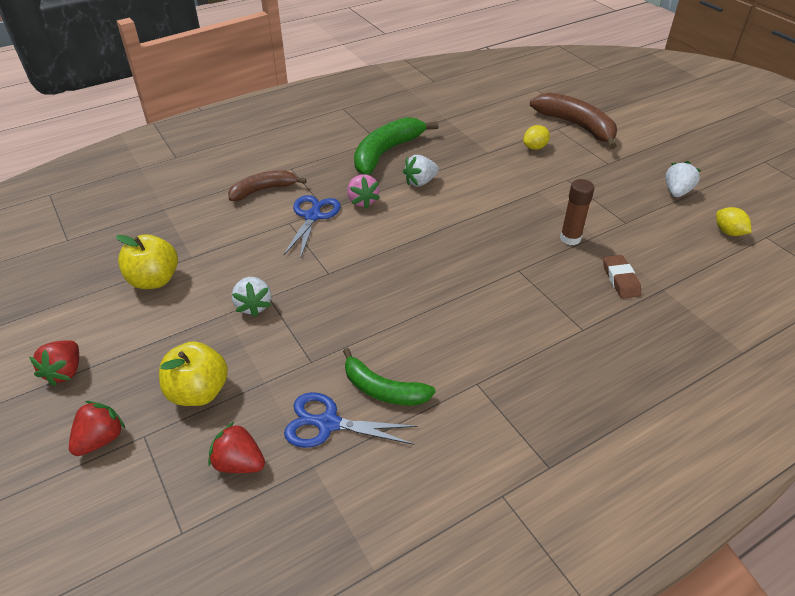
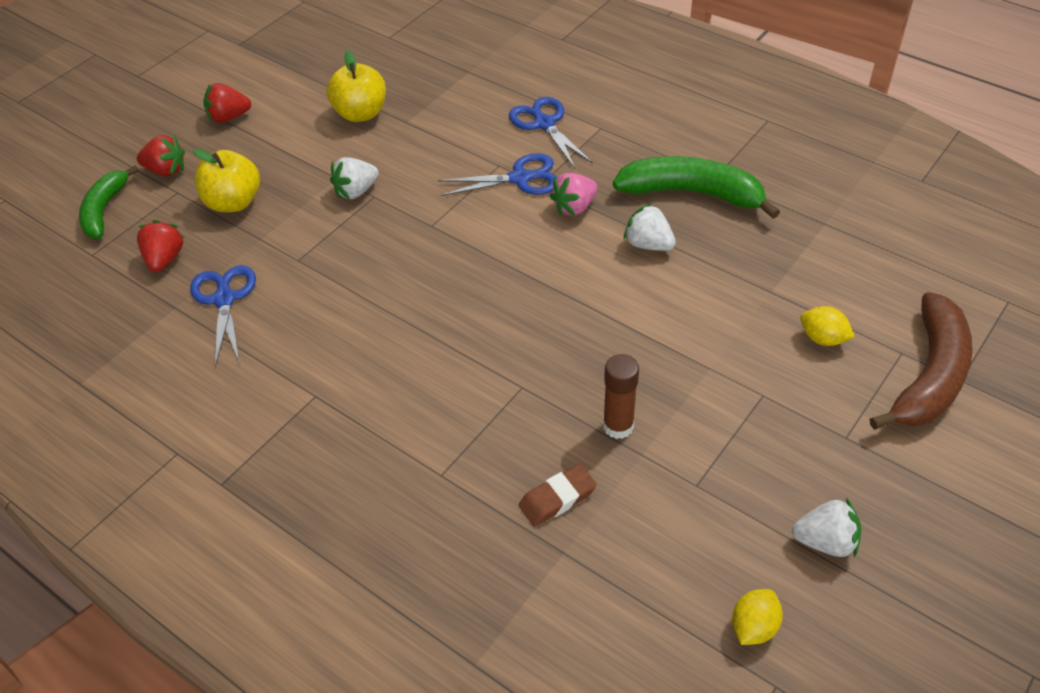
camera: 70 degrees right, 5 degrees up
brown banana [228,170,307,201] -> blue scissors [509,97,593,168]
green banana [343,348,436,405] -> green banana moved to [79,165,139,239]

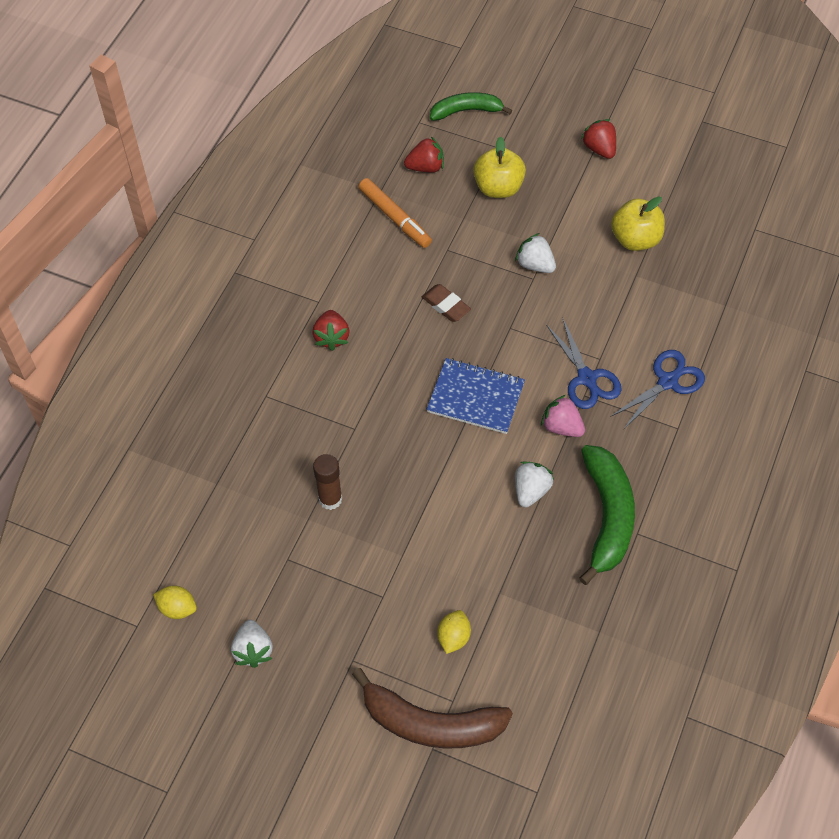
camera: 75 degrees right, 10 degrees up
red strawberry [137,135,185,176] -> red strawberry moved to [313,310,349,351]
blue scissors [190,265,256,367] -> orange marker [359,178,432,248]
brown eraser [519,464,597,526] -> brown eraser moved to [422,284,471,322]
none -> blue notebook [427,358,525,434]

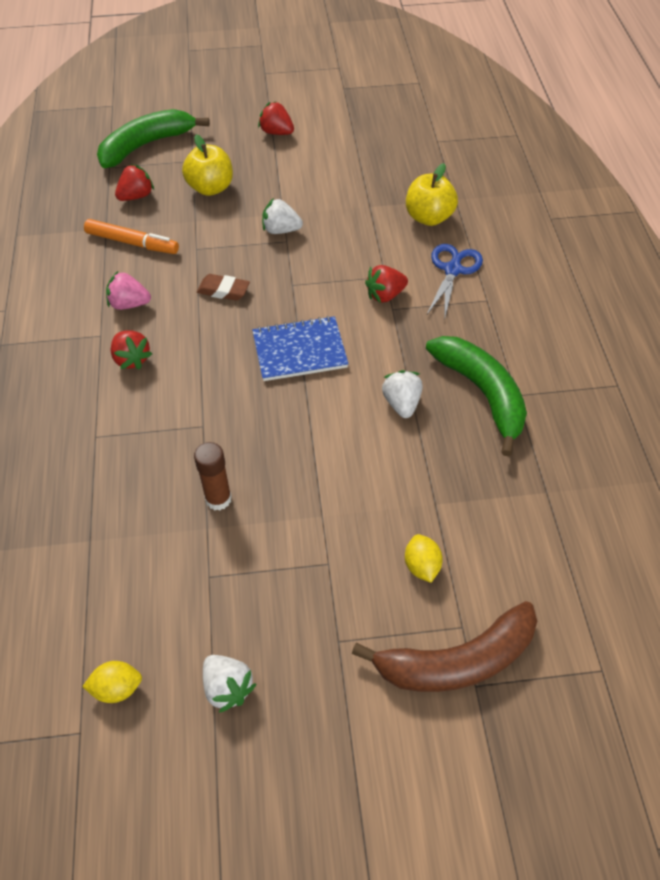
camera: 30 degrees left, 5 degrees down
green banana [430,92,512,121] -> green banana [97,109,210,168], size x1.56
pink strawberry [541,395,585,437] -> pink strawberry moved to [106,271,151,310]
blue scissors [546,319,622,409] -> red strawberry [365,265,408,303]
yellow apple [611,196,665,251] -> yellow apple moved to [406,163,458,226]

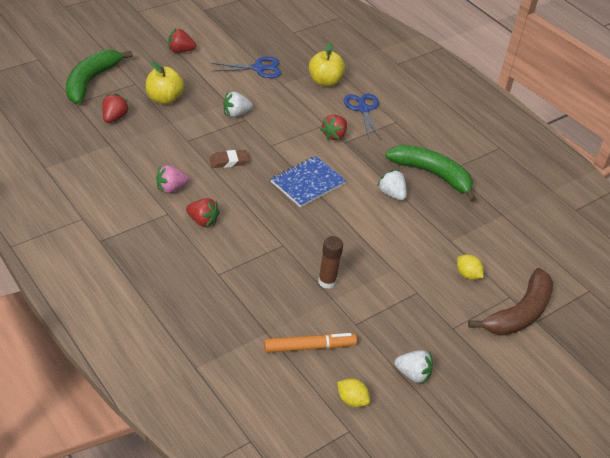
camera: 35 degrees left, 10 degrees down
yellow lemon [82,661,142,703] -> yellow lemon turned 75 degrees clockwise [337,378,370,407]
orange marker [84,219,179,254] -> orange marker moved to [264,333,357,353]
none -> blue scissors [211,56,281,78]

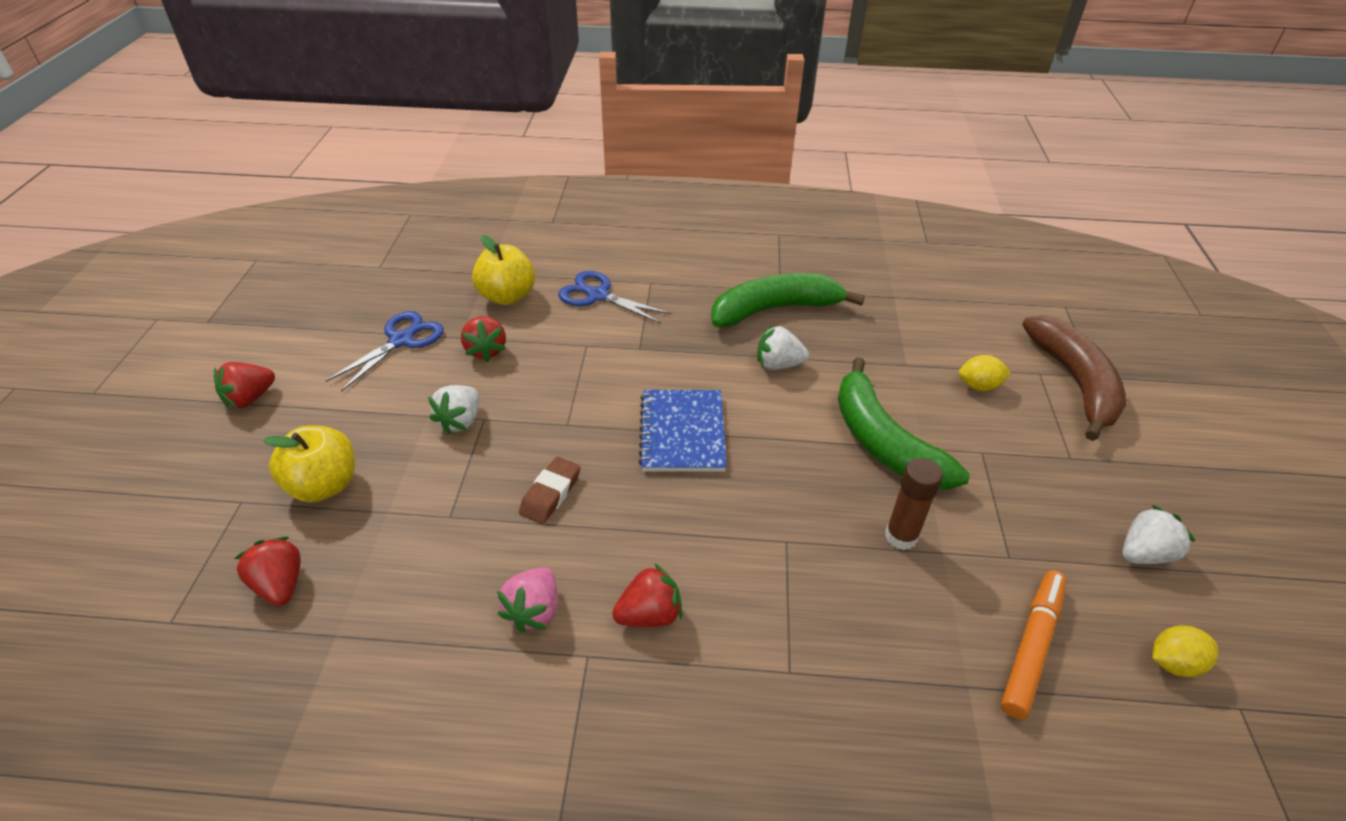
camera: 45 degrees left, 0 degrees up
green banana [66,50,133,104] -> green banana moved to [838,357,970,490]
red strawberry [320,115,347,140] -> red strawberry moved to [461,316,506,362]

